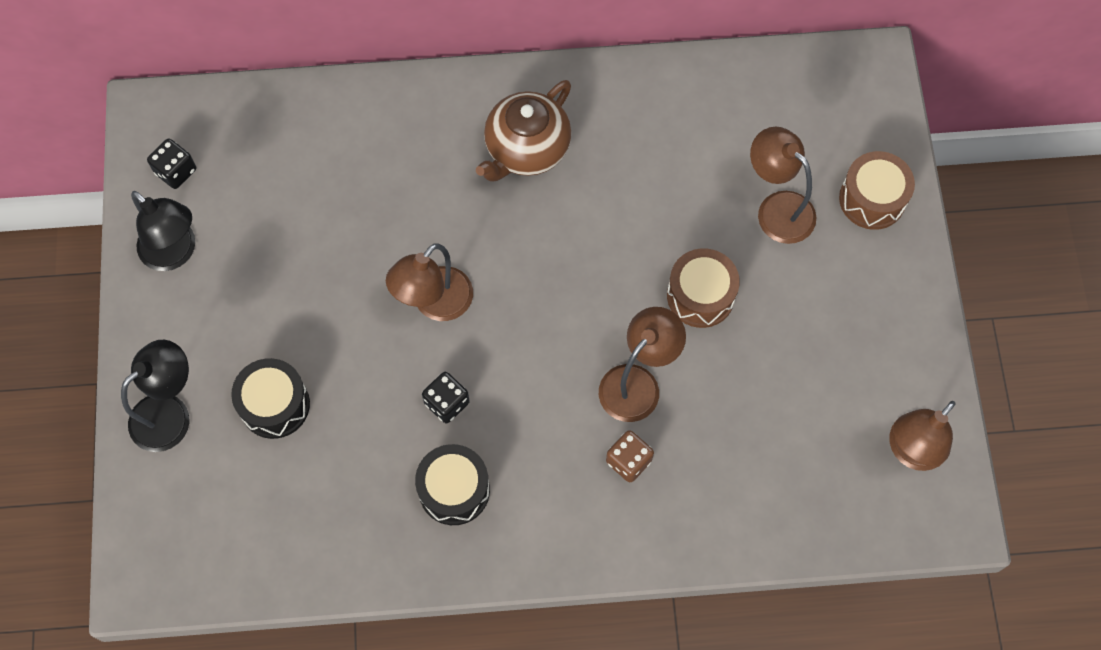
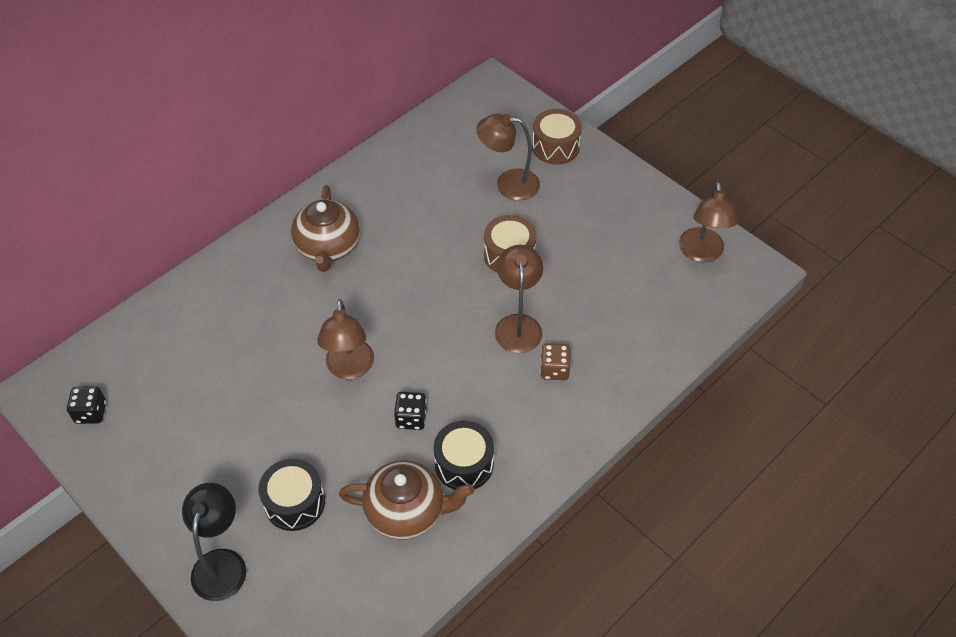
camera: 40 degrees left, 15 degrees down
black lamp [131,191,195,271] -> none
none -> brown teapot [339,460,474,540]

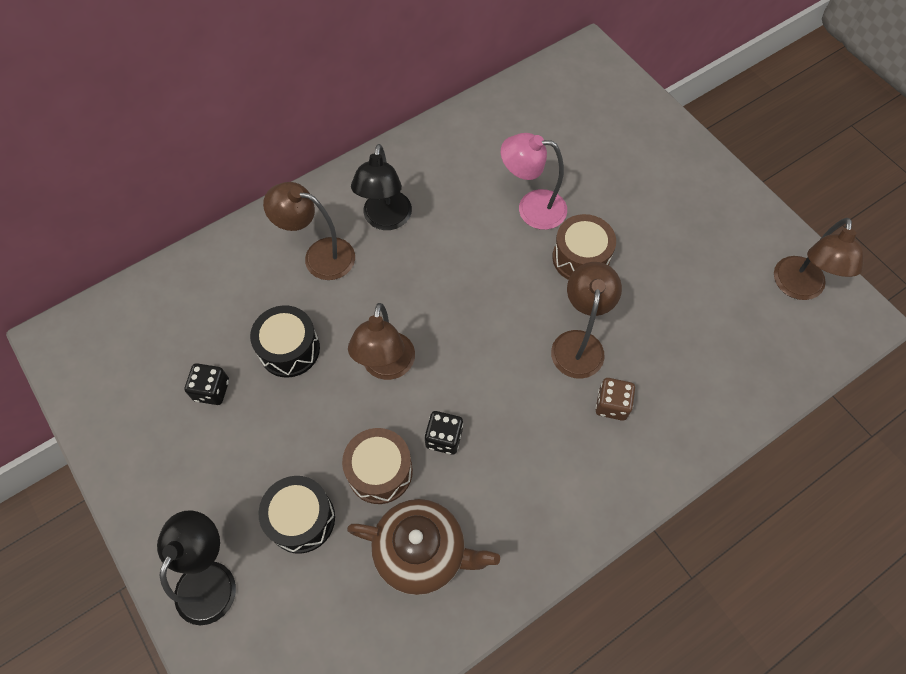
camera: 10 degrees right, 10 degrees up
black dice [67,386,106,424] -> black dice moved to [184,363,229,405]
brown teapot [291,185,360,272] -> black lamp [351,144,412,230]
black drum [434,421,494,490] -> black drum moved to [250,305,320,378]
brown lamp [476,114,540,201] -> brown lamp moved to [263,182,355,280]
brown drum [532,109,582,165] -> brown drum moved to [342,428,413,504]
none -> pink lamp [501,133,567,230]

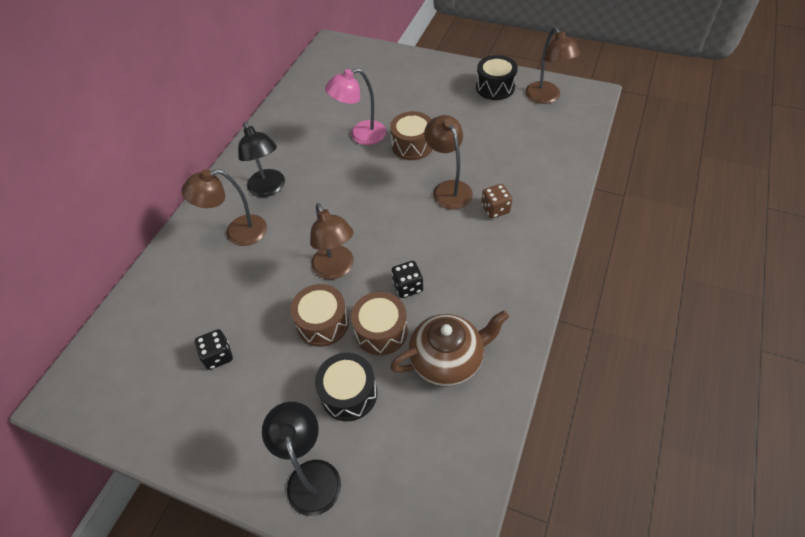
camera: 30 degrees left, 10 degrees down
black drum [250,305,320,378] -> black drum moved to [476,55,518,100]
none -> brown drum [290,284,349,347]

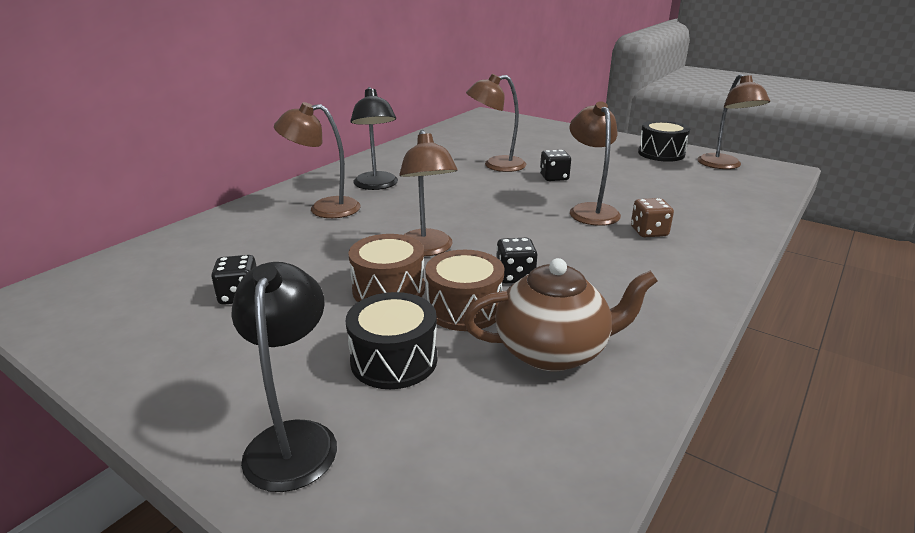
camera: 10 degrees right, 25 degrees down
pink lamp [325,68,386,145] -> brown lamp [466,74,526,172]
brown drum [390,111,433,160] -> black dice [540,150,571,181]

